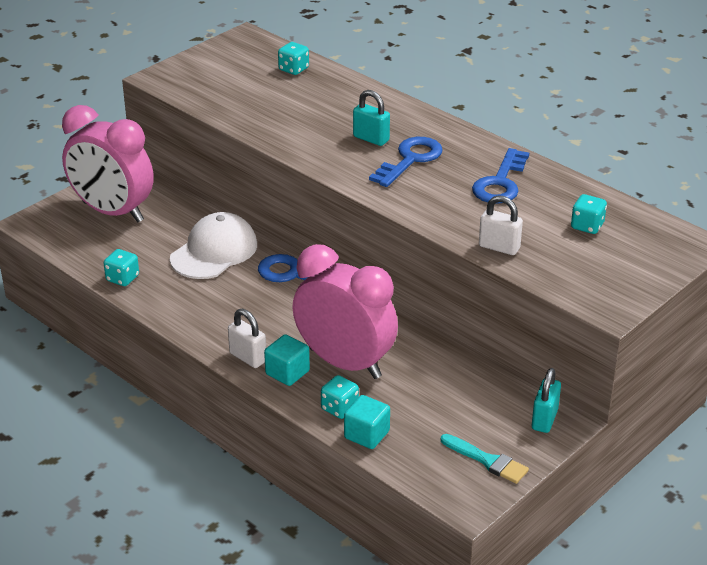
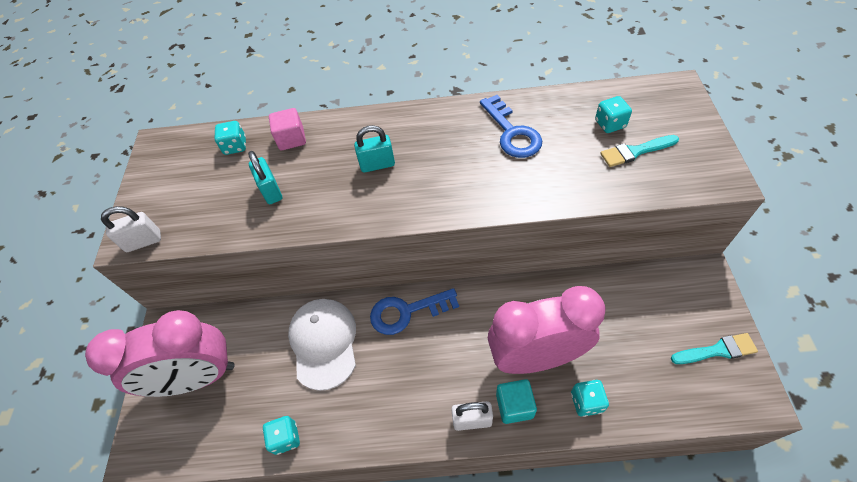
camera: 40 degrees left, 20 degrees up
turquoise cube [344,395,390,449] -> none
blue key [369,137,443,187] -> none
white padlock [479,195,523,255] -> white padlock moved to [101,206,161,252]
turquoise padlock [532,368,561,433] -> turquoise padlock moved to [248,151,282,204]
none -> pink cube [269,108,306,150]
none -> turquoise brush [600,135,679,167]

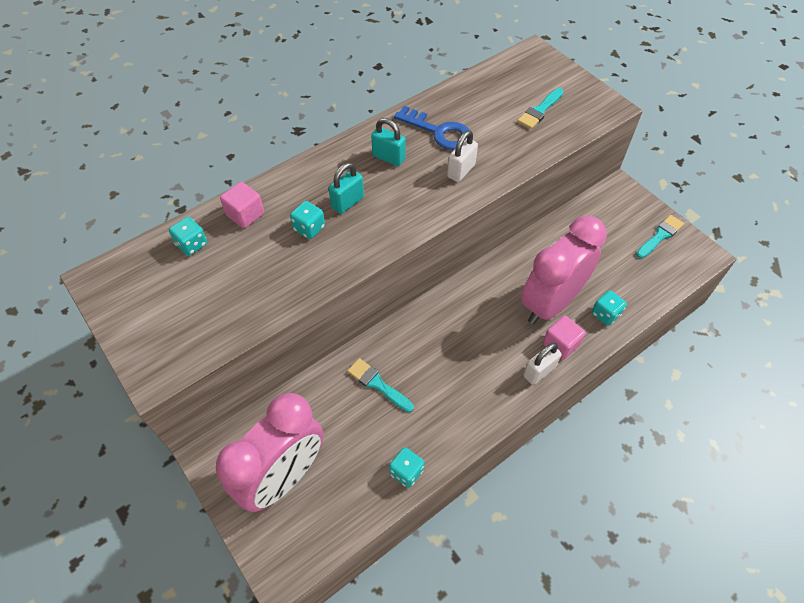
camera: 40 degrees left, 0 degrees up
white padlock [101,206,161,252] -> white padlock moved to [447,130,478,182]
turquoise padlock [248,151,282,204] -> turquoise padlock moved to [371,118,406,166]
white cap [288,299,356,391] -> turquoise brush [347,358,414,412]
blue key [370,288,459,335] -> none
turquoise cube [496,379,537,424] -> pink cube [543,316,586,360]
turquoise dice [595,96,632,133] -> turquoise dice moved to [290,201,325,239]

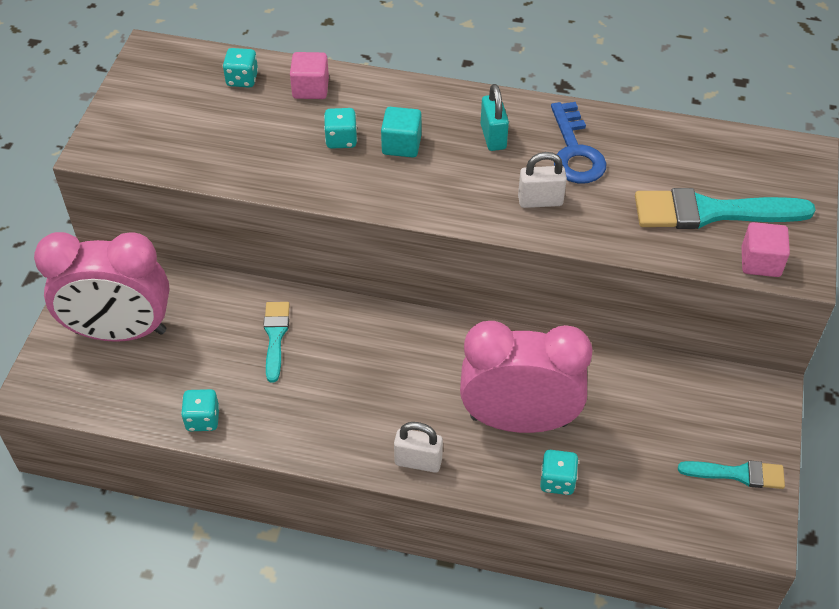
camera: 50 degrees right, 5 degrees down
turquoise padlock [329,163,364,214] -> turquoise cube [381,107,422,157]
turquoise brush [517,88,564,129] -> turquoise brush [635,188,816,229], size x1.77
pink cube [543,316,586,360] -> pink cube moved to [742,222,790,277]

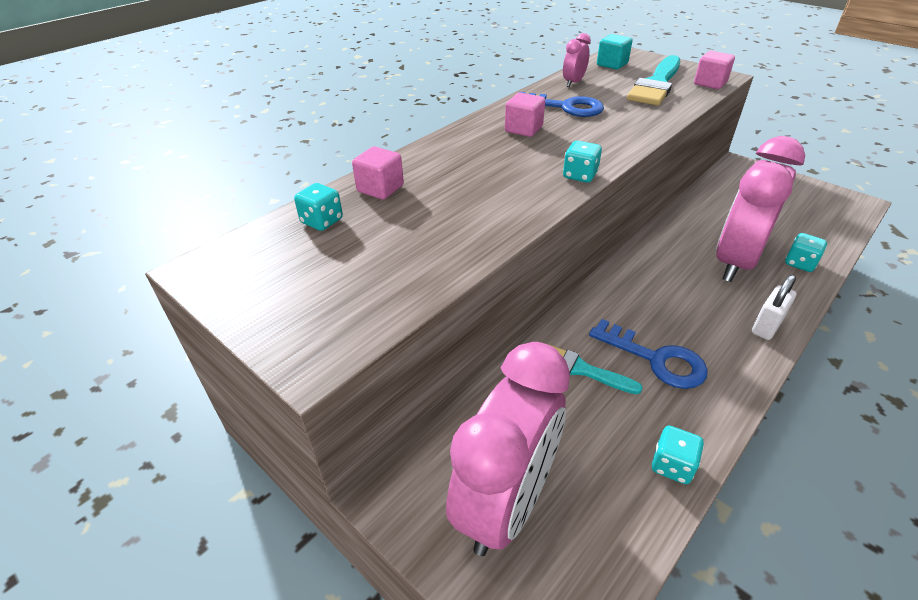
camera: 60 degrees left, 10 degrees down
turquoise dice [324,108,357,149] -> turquoise dice moved to [563,141,602,183]
turquoise cube [381,107,422,157] -> turquoise cube moved to [597,34,633,70]
turquoise padlock [481,84,509,151] -> pink cube [505,92,545,137]
white padlock [518,152,567,208] -> none
turquoise brush [678,460,785,489] -> none
none -> pink clock [563,33,591,87]
none -> blue key [589,319,708,389]

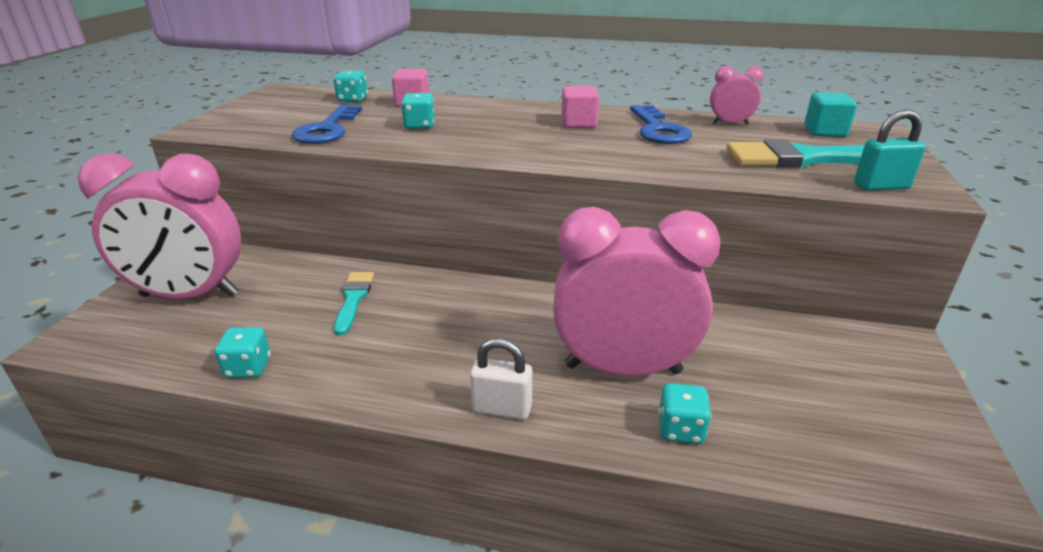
camera: 60 degrees right, 10 degrees down
turquoise dice [563,141,602,183] -> turquoise dice moved to [401,93,435,129]
blue key [589,319,708,389] -> blue key moved to [292,105,362,144]
pink cube [694,51,735,89] -> turquoise padlock [854,109,926,191]

